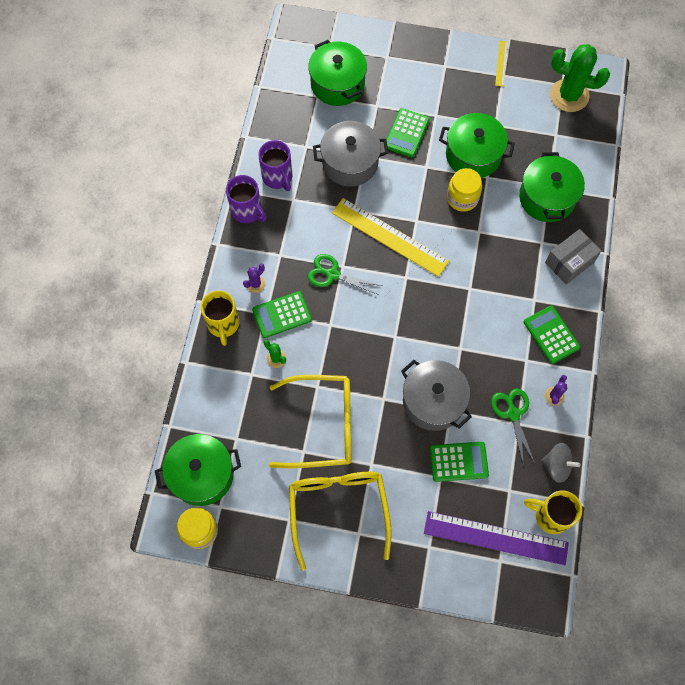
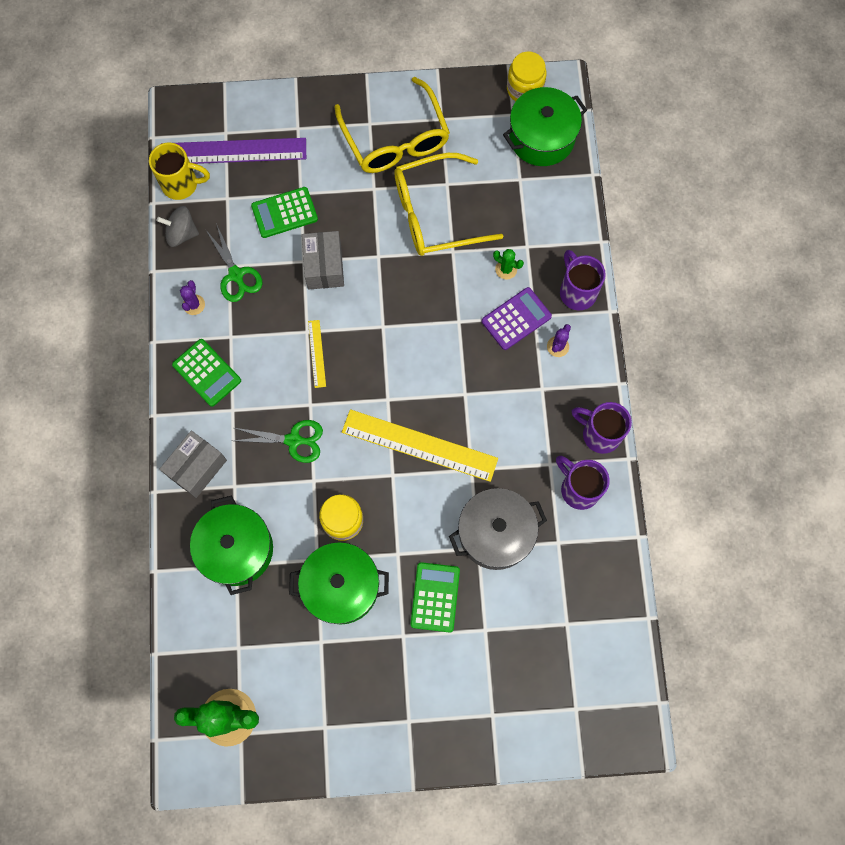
camera: 165 degrees right, 5 degrees up
yellow mug [201,291,239,346] -> purple mug [560,250,606,311]
green calculator [252,291,312,338] -> purple calculator [482,287,552,350]
green pot [308,40,367,106] -> none
green scissors [308,254,382,295] -> green scissors moved to [233,420,323,463]
grey pot [401,360,472,431] -> grey box [302,231,344,289]
yellow ruler [495,41,508,87] -> yellow ruler moved to [308,320,326,388]

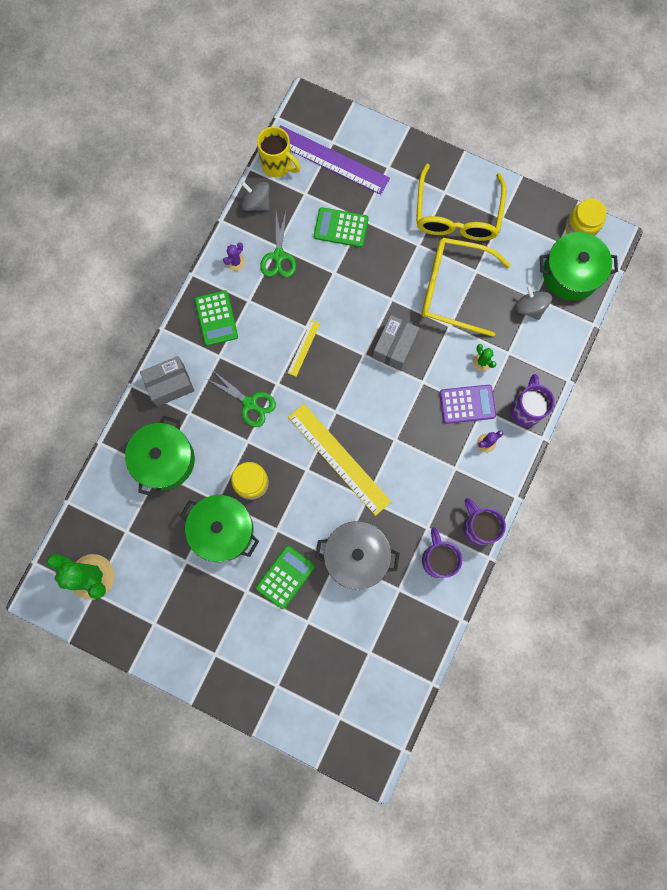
camera: 30 degrees right, 5 degrees up
grey box [302,231,344,289] -> grey box moved to [373,315,420,371]
none -> grey spinning top [515,285,552,320]

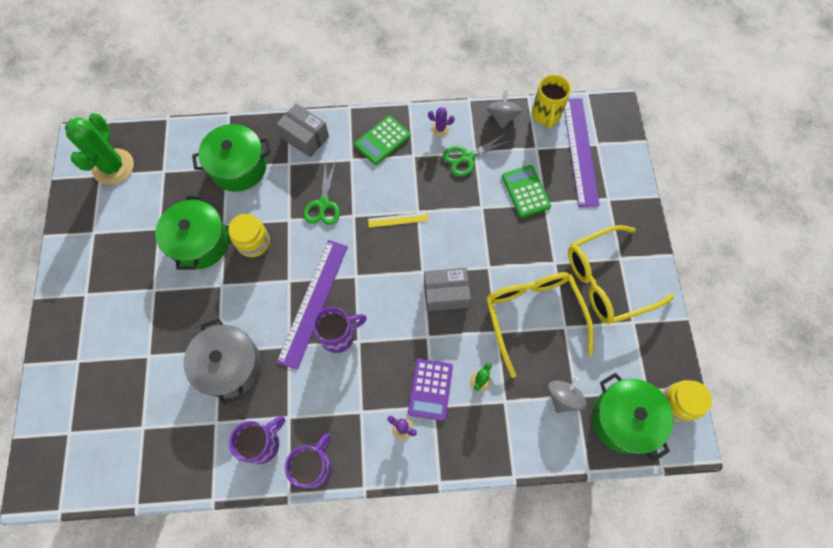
camera: 60 degrees right, 10 degrees down
green calculator [256,546,315,609] -> none
yellow ruler [288,404,391,516] -> purple ruler [276,240,348,370]
purple calculator [440,385,496,424] -> purple calculator turned 45 degrees clockwise [408,359,453,421]
purple mug [511,374,555,427] -> purple mug moved to [313,307,367,353]

